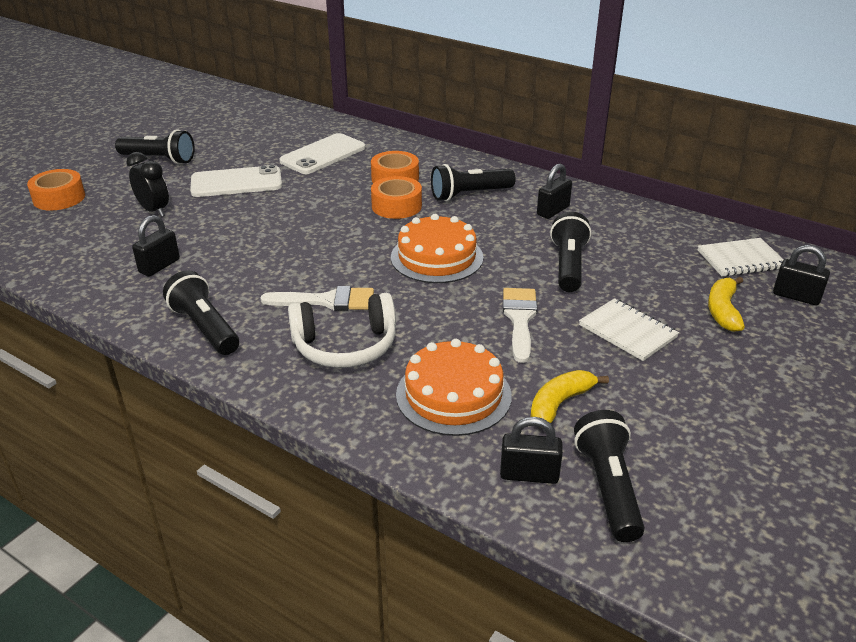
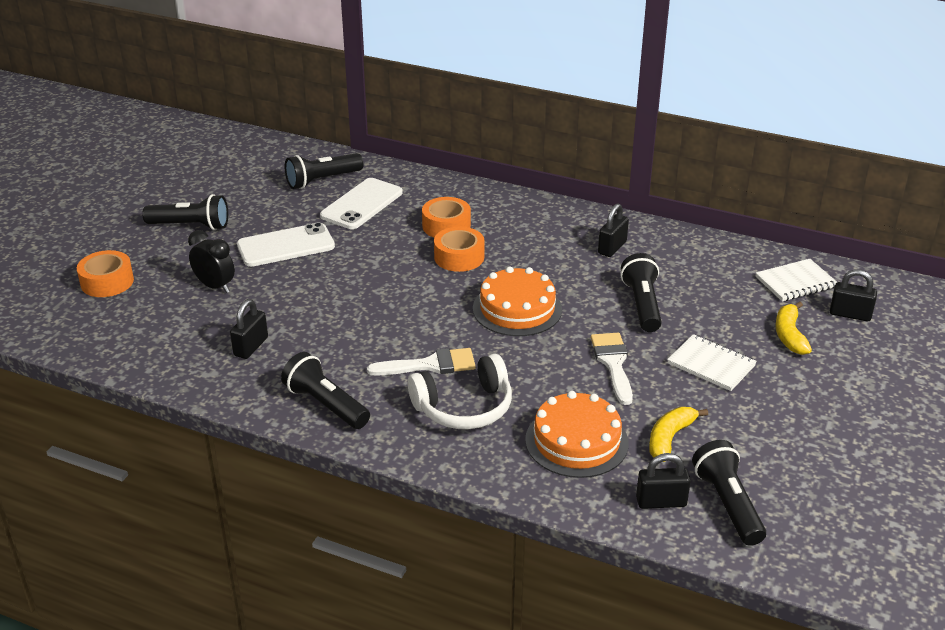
camera: 10 degrees left, 0 degrees up
black flashlight [431,164,516,201] -> black flashlight moved to [285,153,364,189]

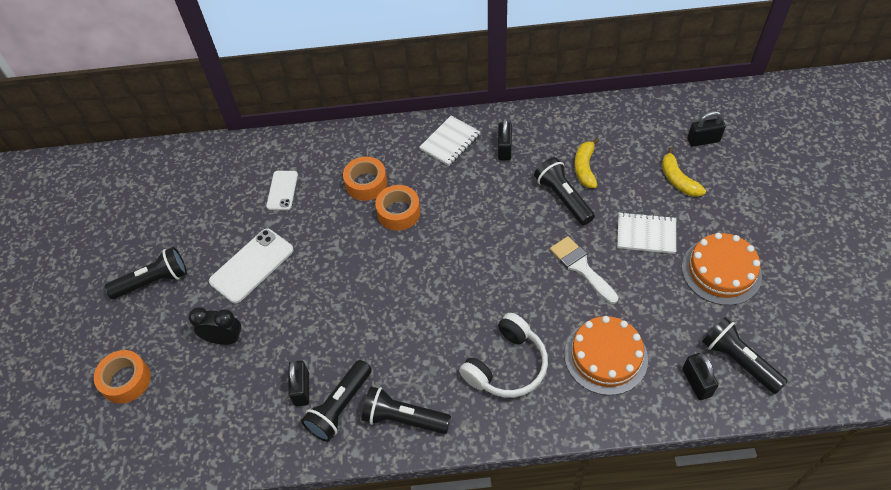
camera: 25 degrees left, 20 degrees up
black flashlight [285,153,364,189] -> black flashlight moved to [301,360,372,442]
white phone [320,178,403,229] -> white phone [266,171,298,210], size x0.62
white brush [367,348,476,376] -> none
orange cake [473,266,562,336] -> orange cake moved to [682,233,762,305]
black padlock [636,453,691,509] -> black padlock turned 75 degrees counterclockwise [682,353,718,400]
yellow banana [649,407,708,462] -> yellow banana moved to [574,138,599,188]
white notebook [756,259,837,302] -> white notebook moved to [419,116,480,166]

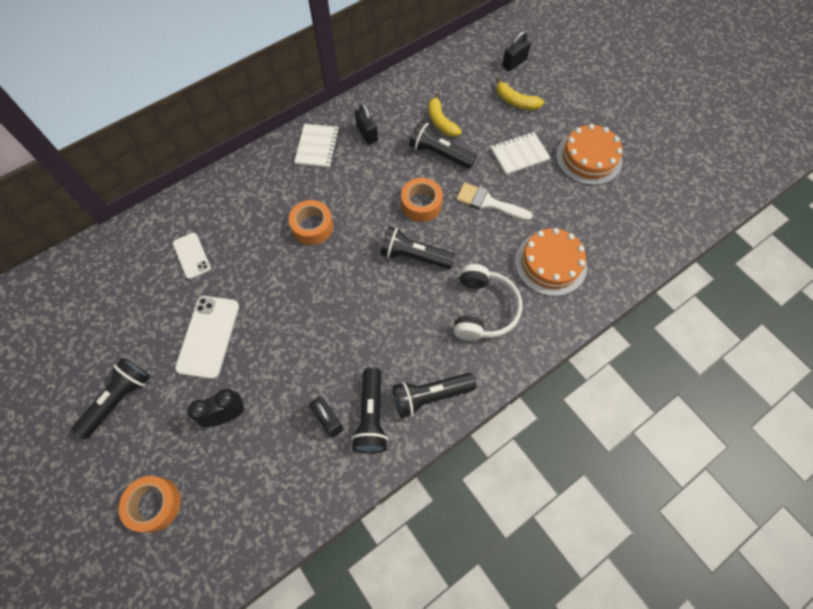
camera: 35 degrees left, 10 degrees up
orange tape [343,157,387,201] -> orange tape moved to [401,178,443,222]
black padlock [682,353,718,400] -> none
black flashlight [702,317,788,394] -> black flashlight moved to [380,227,455,269]

